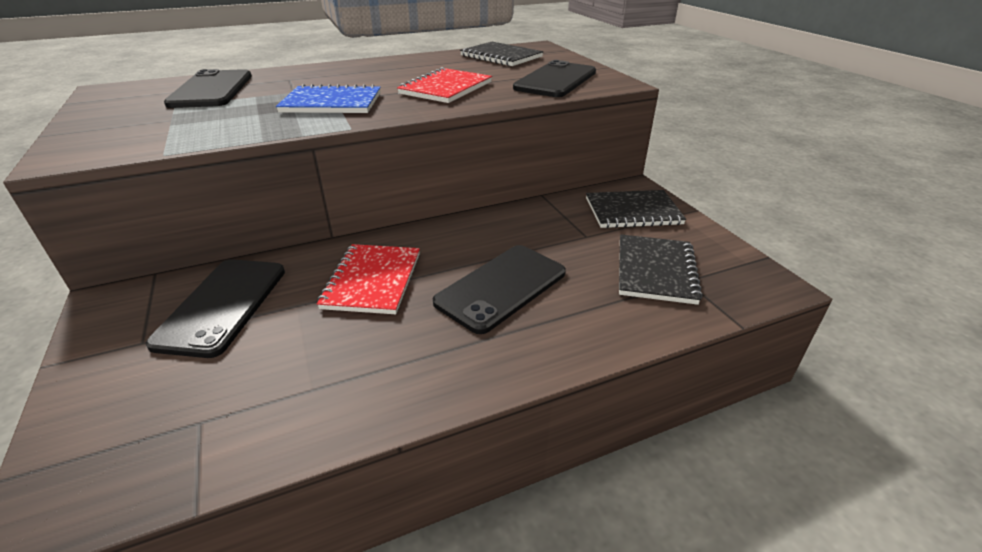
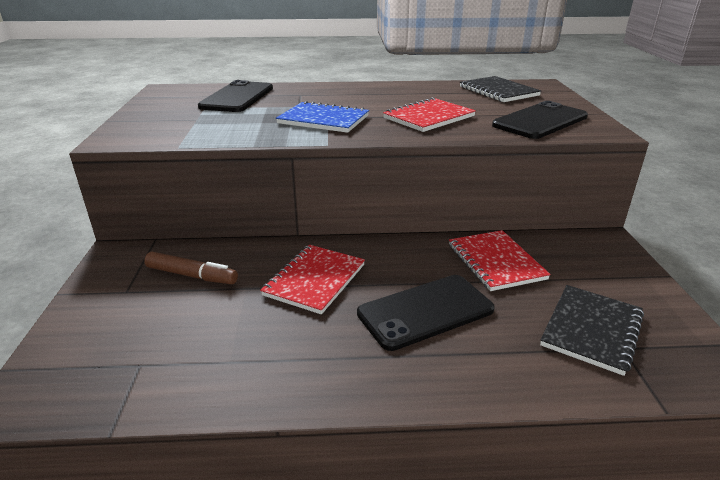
camera: 20 degrees right, 5 degrees down
black phone [146,259,285,358] -> brown marker [144,252,238,284]
black notebook [586,190,686,228] -> none
none -> red notebook [449,230,551,291]

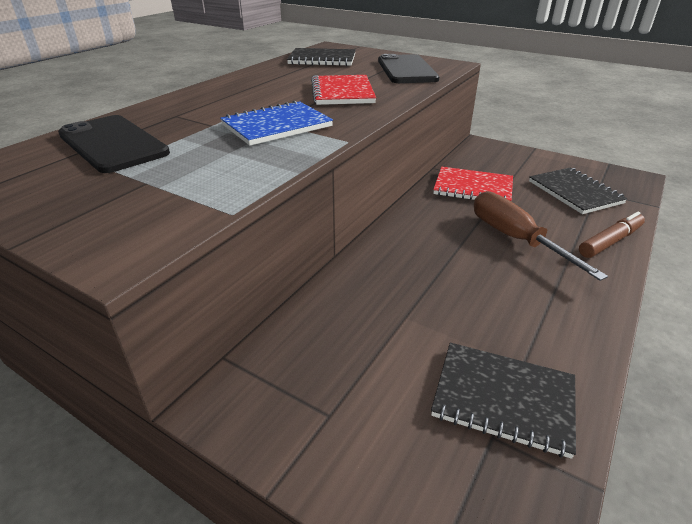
camera: 55 degrees left, 5 degrees up
brown marker [144,252,238,284] -> brown marker moved to [579,212,645,258]
red notebook [260,245,365,315] -> none
black phone [357,275,495,351] -> brown screwdriver [474,191,608,281]
none -> black notebook [431,343,576,459]

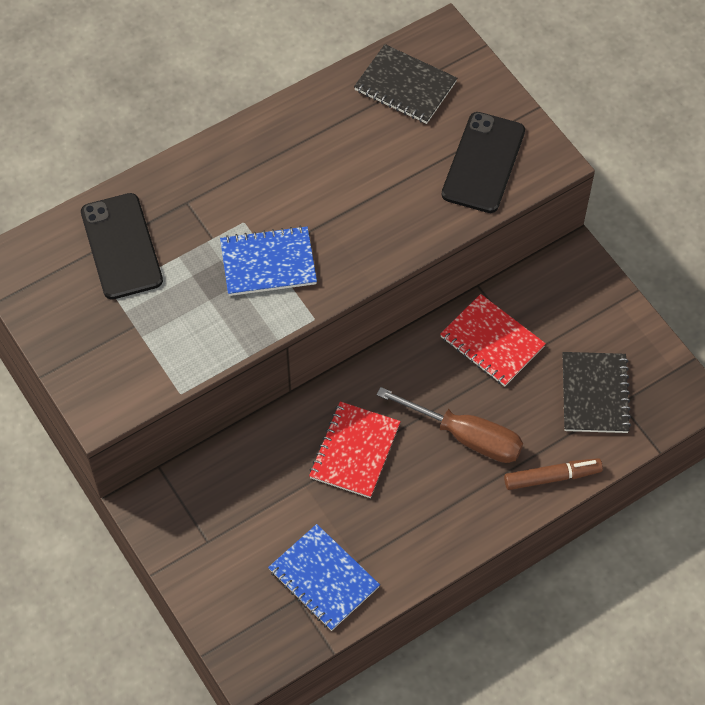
camera: 25 degrees right, 25 degrees up
red notebook [311,75,376,105] -> red notebook moved to [309,401,401,498]
black notebook [431,343,576,459] -> blue notebook [268,524,380,631]
brown screwdriver [474,191,608,281] -> brown screwdriver turned 120 degrees clockwise [376,387,523,463]

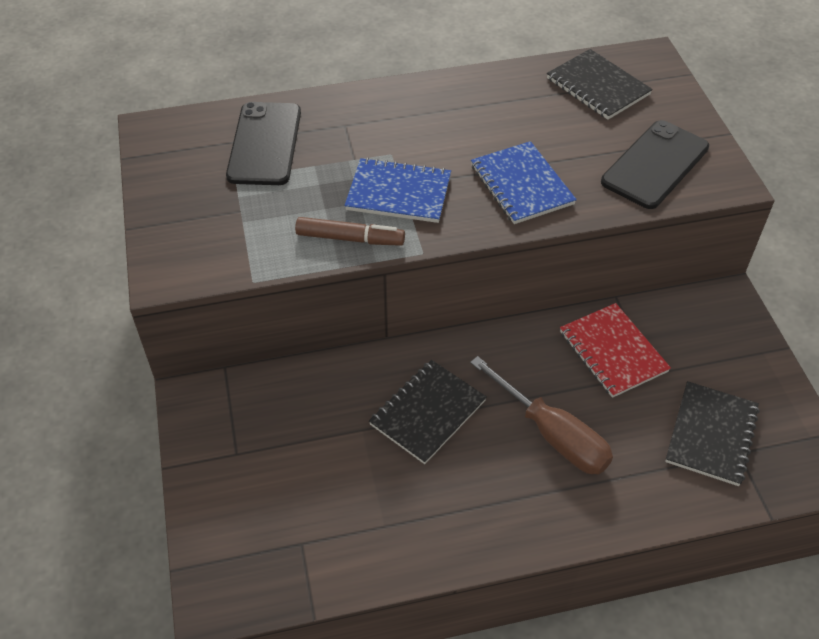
camera: 20 degrees right, 10 degrees down
blue notebook [268,524,380,631] -> blue notebook moved to [471,141,577,224]
red notebook [309,401,401,498] -> black notebook [369,360,487,464]
brown marker [504,458,603,490] -> brown marker moved to [295,217,405,246]

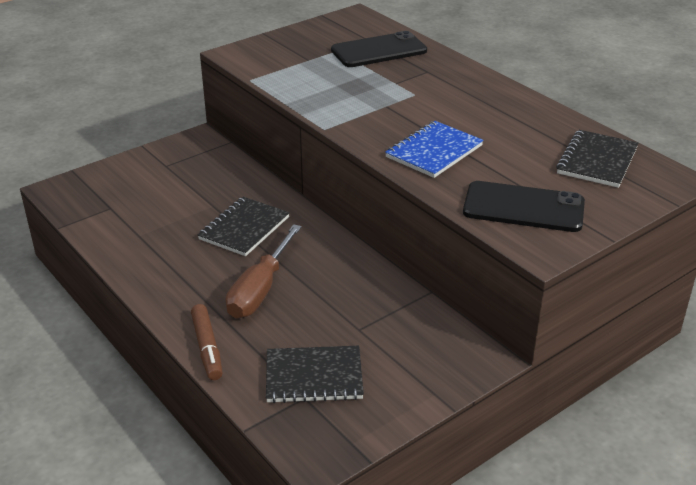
camera: 65 degrees right, 15 degrees down
brown marker [295,217,405,246] -> brown marker moved to [191,304,223,380]
blue notebook [345,158,451,223] -> none
black notebook [369,360,487,464] -> black notebook turned 75 degrees counterclockwise [198,197,290,256]
red notebook [560,303,671,398] -> none

